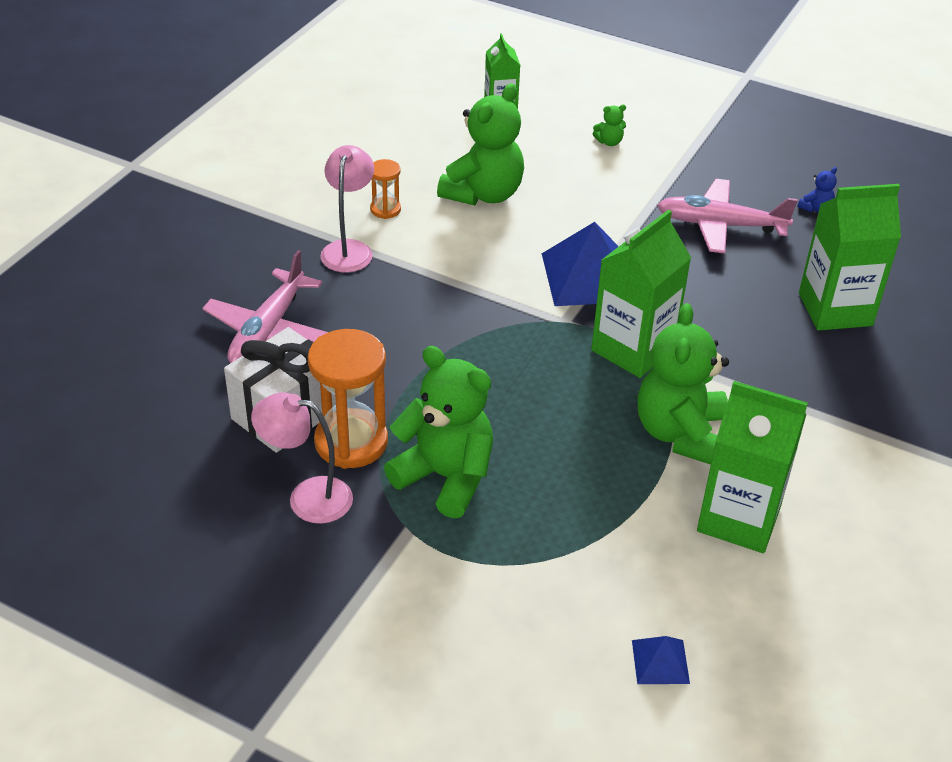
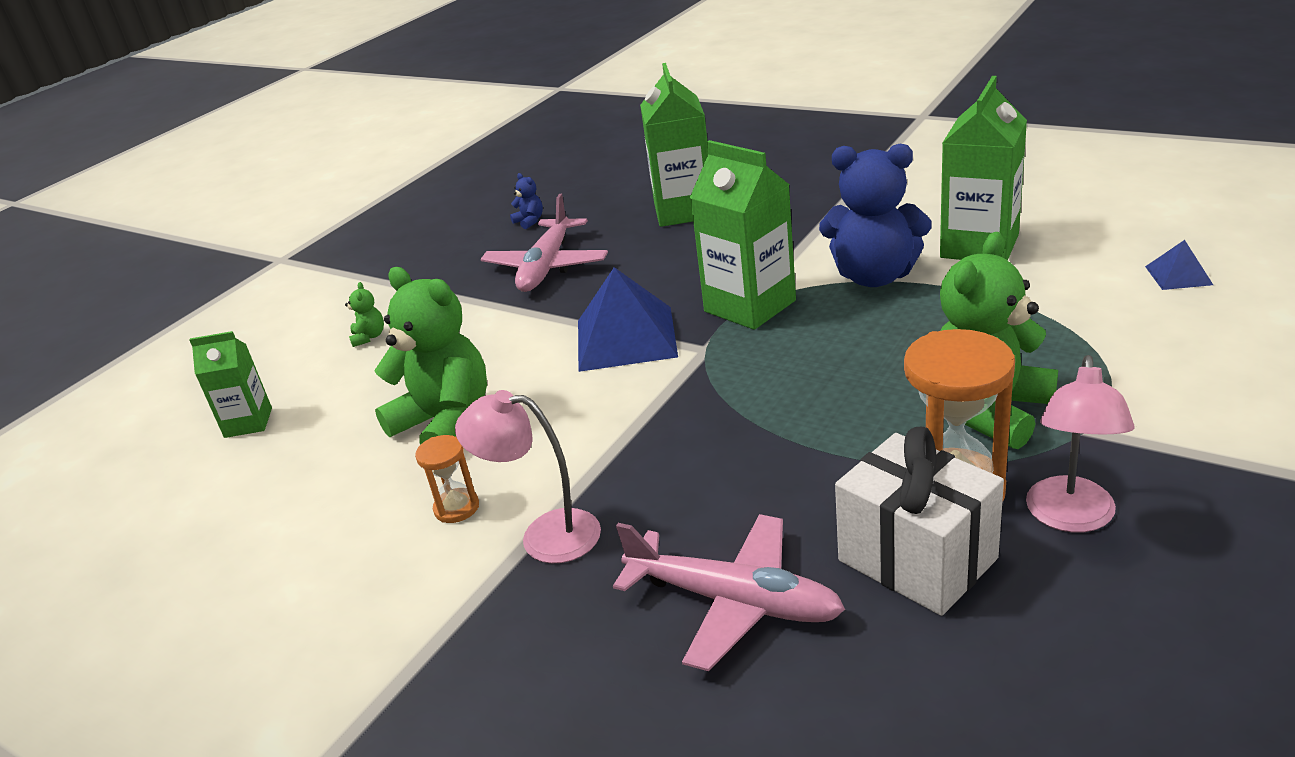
camera: 80 degrees left, 10 degrees down
green teddy bear [637,303,729,465] -> blue teddy bear [819,144,931,287]

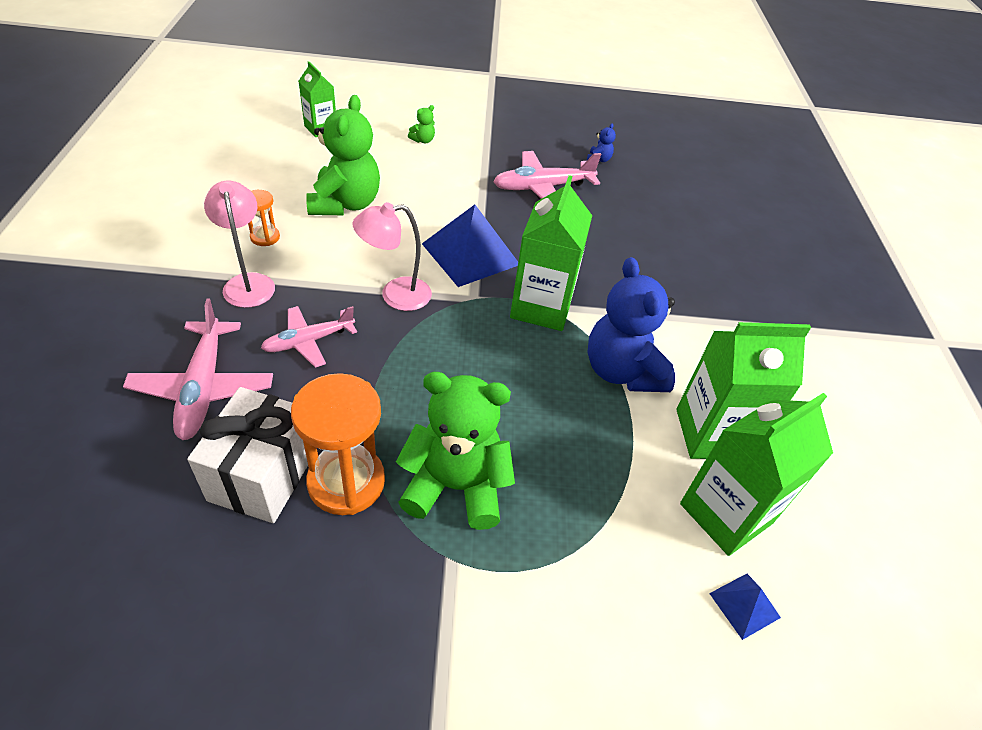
camera: 50 degrees right, 15 degrees up
green carton [640,63,708,227] -> green carton moved to [680,393,833,556]
pink lamp [1026,355,1134,532] -> pink lamp moved to [353,202,432,311]
none -> pink plane [261,306,357,368]

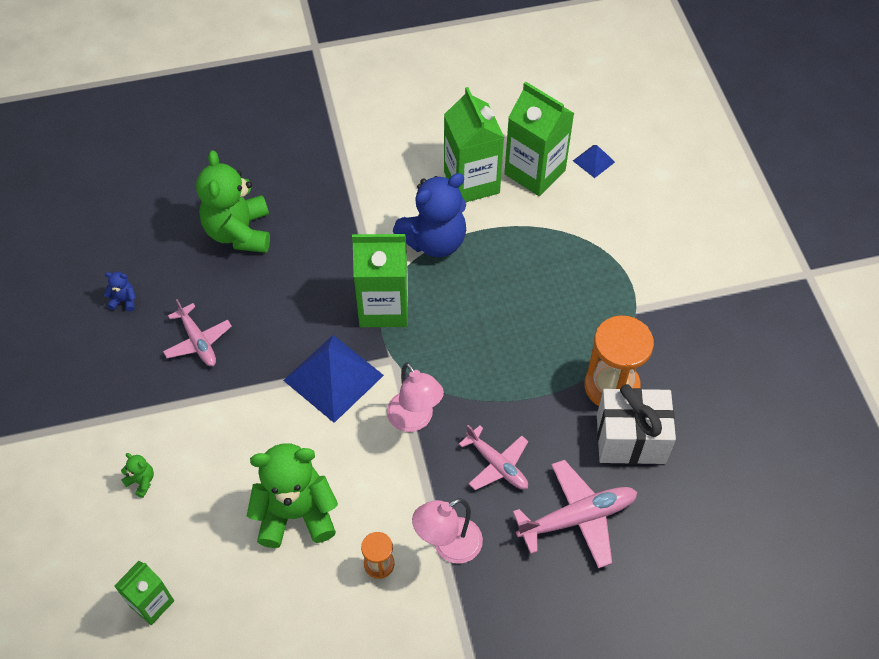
camera: 100 degrees left, 10 degrees up
green teddy bear [396,372,515,530] -> green teddy bear moved to [196,150,270,253]
pink plane [493,151,601,199] -> pink plane [163,299,232,366], size x0.67

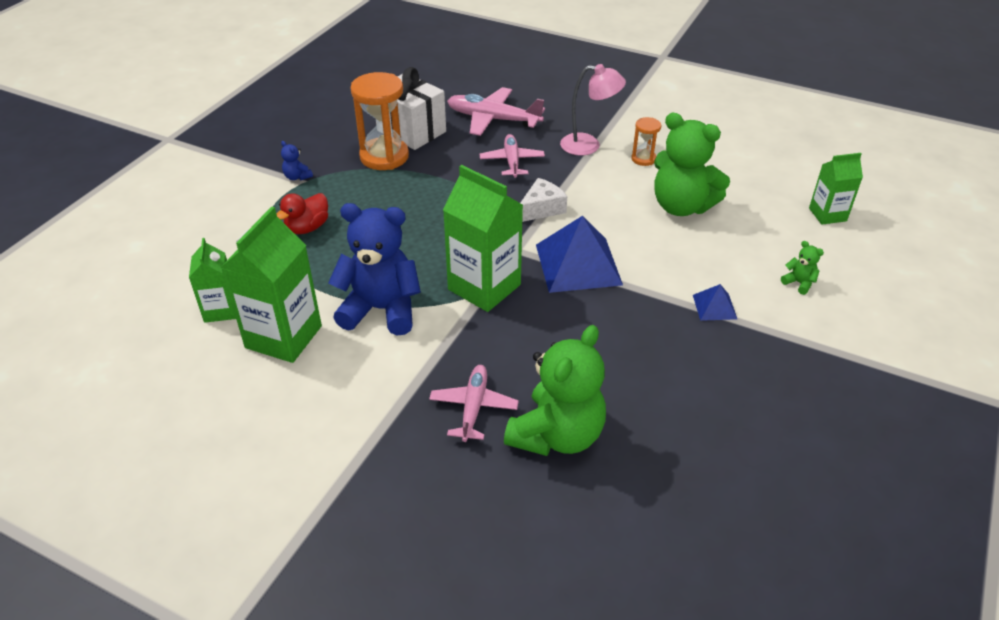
camera: 140 degrees left, 15 degrees down
blue teddy bear [104,272,136,311] -> blue teddy bear moved to [281,141,313,181]
green teddy bear [121,453,154,498] -> green teddy bear turned 150 degrees clockwise [781,241,824,295]
pink plane [163,299,232,366] -> pink plane moved to [429,365,519,442]
pink lamp [387,362,444,432] -> white cheese [520,178,567,222]
green carton [504,81,574,196] -> green carton [189,238,236,323], size x0.58
blue pyramid [573,145,615,178] -> blue pyramid moved to [693,284,737,321]
none -> red duck [276,193,328,234]

